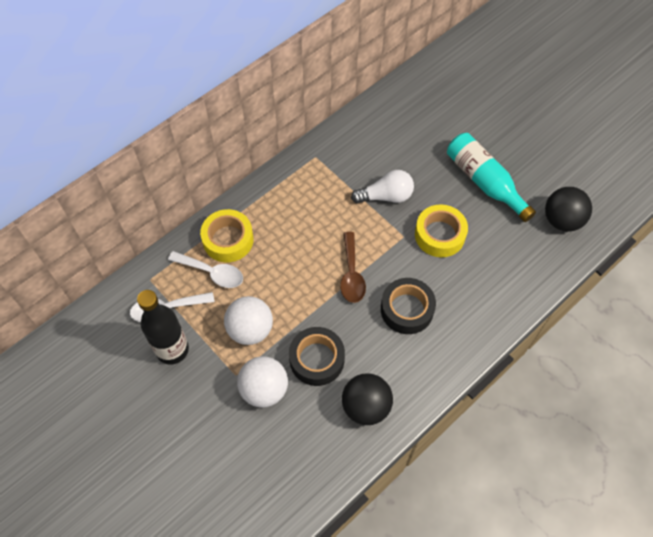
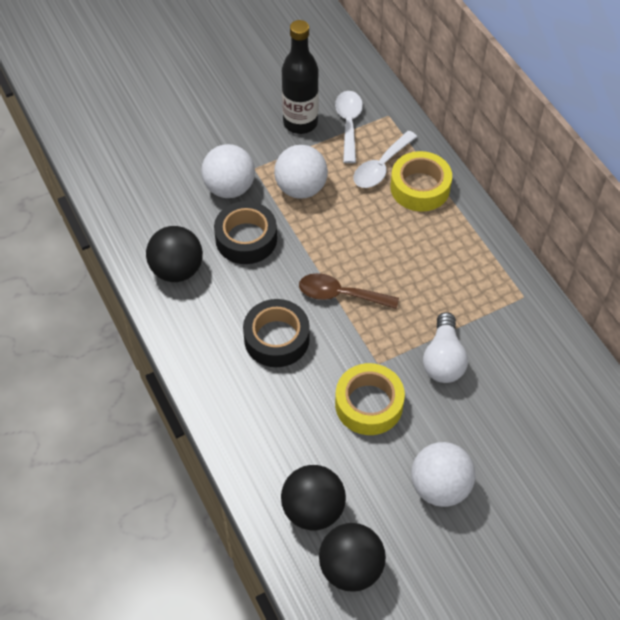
camera: 105 degrees right, 5 degrees down
turquoise bottle [447,133,536,222] -> white ball [411,442,475,507]
none -> black ball [281,465,346,530]

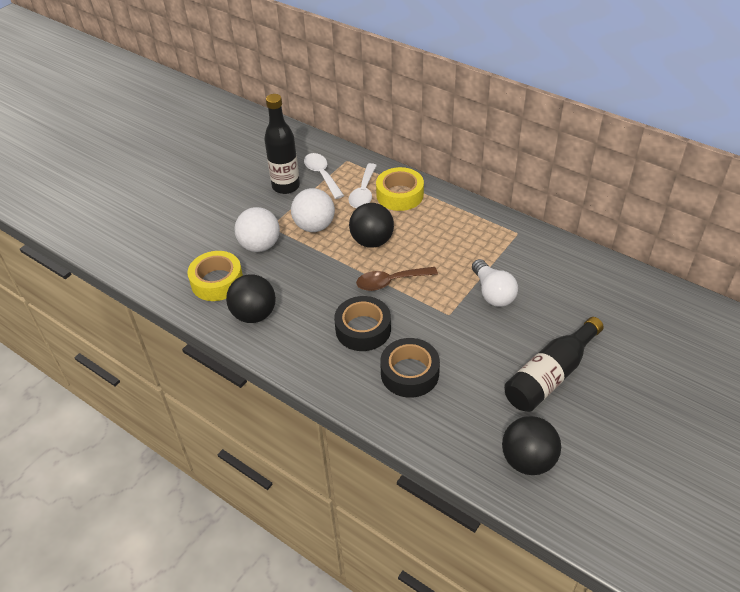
camera: 25 degrees left, 10 degrees down
black tape [214,201,277,264] -> black tape moved to [380,338,440,398]
black ball [281,465,346,530] -> black ball moved to [349,203,394,248]
yellow tape [335,363,405,435] -> yellow tape moved to [188,251,243,301]
white ball [411,442,475,507] -> black bottle [504,317,604,412]

